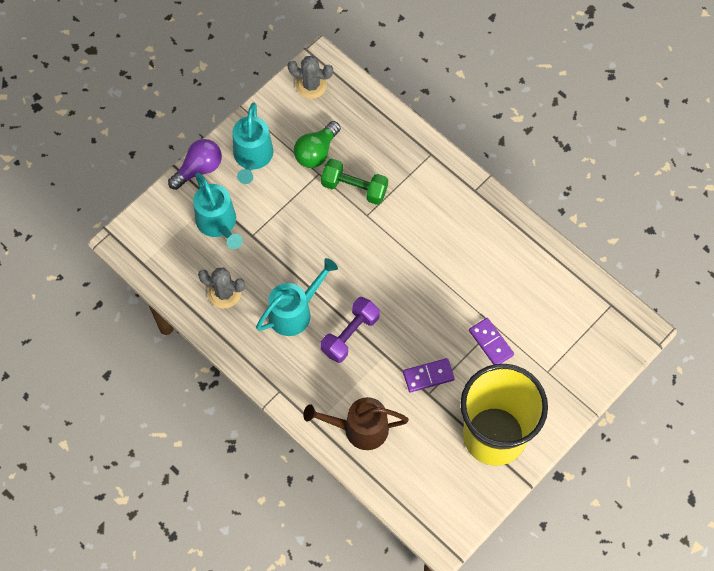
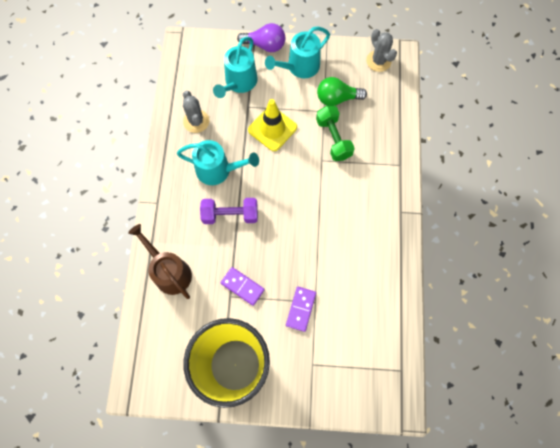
camera: 50 degrees right, 5 degrees up
none -> yellow traffic cone [248,99,297,151]

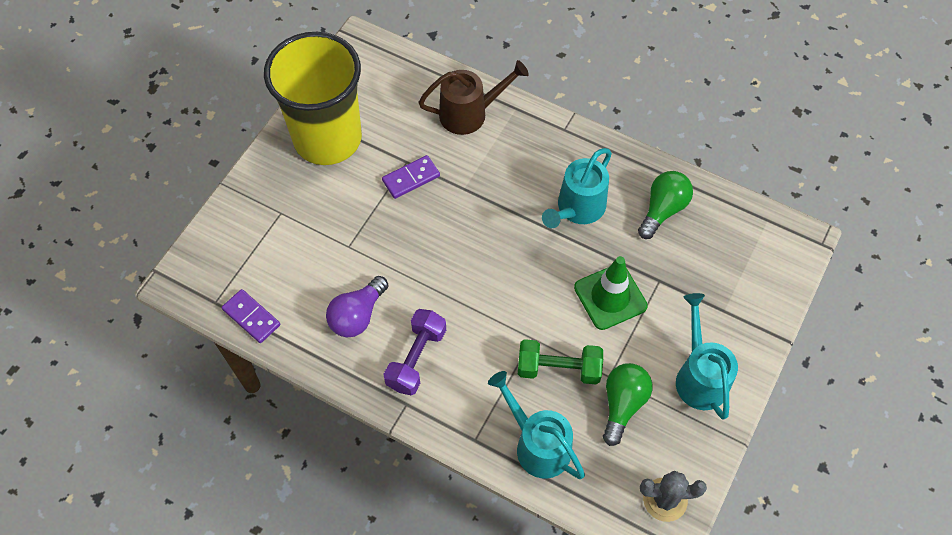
camera: 115 degrees right, 10 degrees down
grey cactus [183,91,209,133] -> green light bulb [638,171,693,239]
purple dumbbell [200,198,258,224] -> purple dumbbell moved to [384,309,446,395]
turquoise watering can [213,37,258,98] -> turquoise watering can moved to [488,371,585,479]
purple light bulb [237,23,285,52] -> purple light bulb moved to [326,276,388,337]
yellow traffic cone [248,99,297,151] -> green traffic cone [574,256,648,330]
purple domino [286,287,316,332] -> purple domino moved to [222,289,280,343]

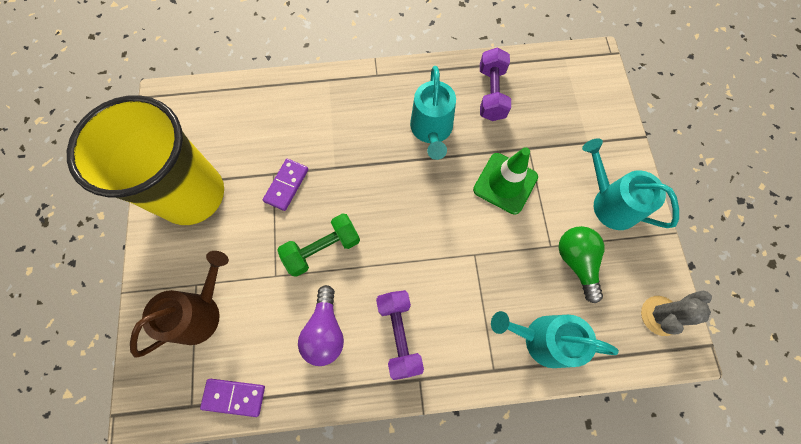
camera: 35 degrees left, 10 degrees up
brown watering can [418,60,529,135] -> brown watering can moved to [130,251,229,358]
green dumbbell [518,339,603,385] -> green dumbbell moved to [277,213,360,277]
green light bulb [638,171,693,239] -> purple dumbbell [480,48,511,121]

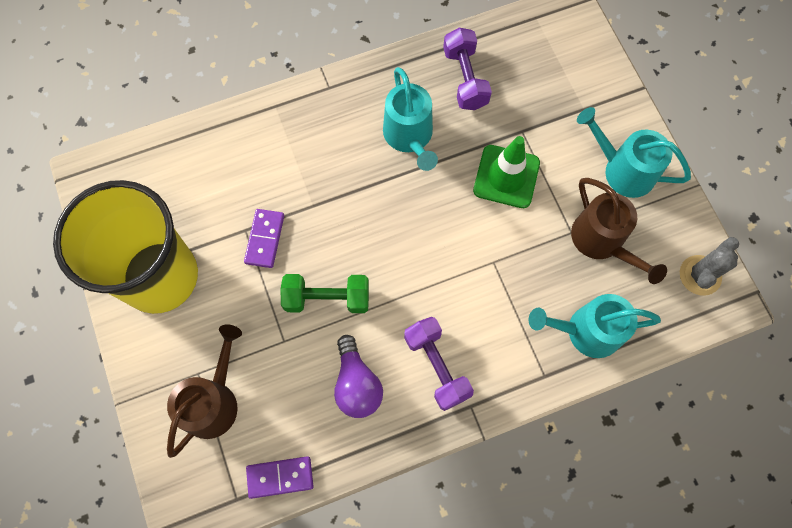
camera: 15 degrees left, 0 degrees up
green dumbbell [277,213,360,277] -> green dumbbell turned 45 degrees clockwise [280,274,369,313]
green light bulb [559,226,604,303] -> brown watering can [571,178,667,284]

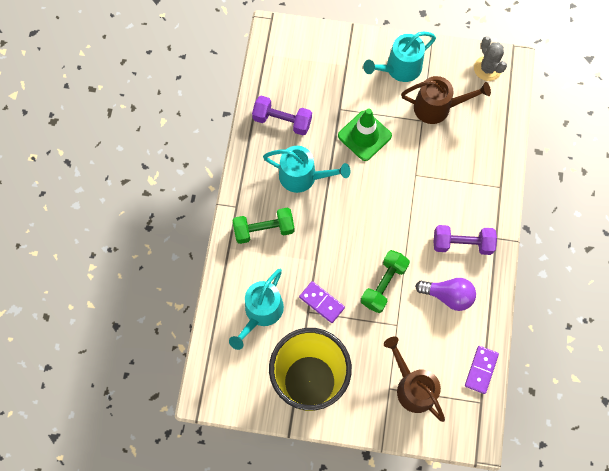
camera: 60 degrees left, 0 degrees up
turquoise watering can [529,294,661,358] -> turquoise watering can moved to [229,269,284,350]
none -> green dumbbell [232,207,295,244]

